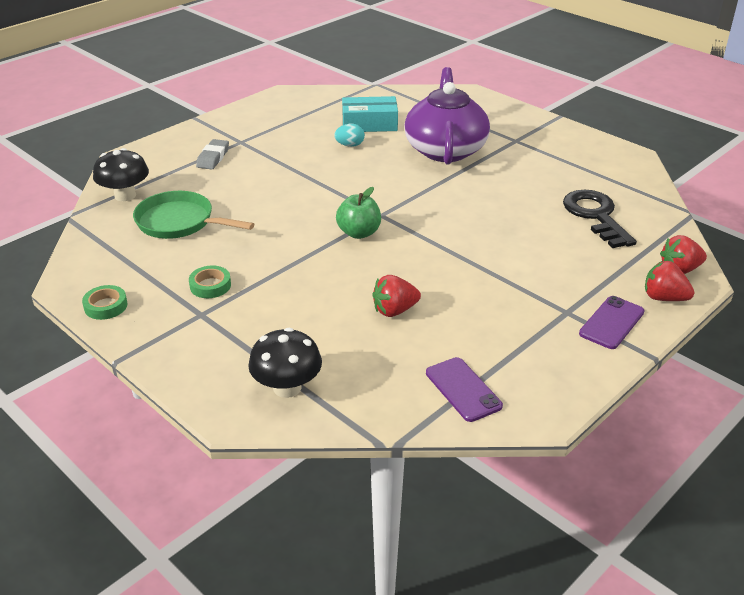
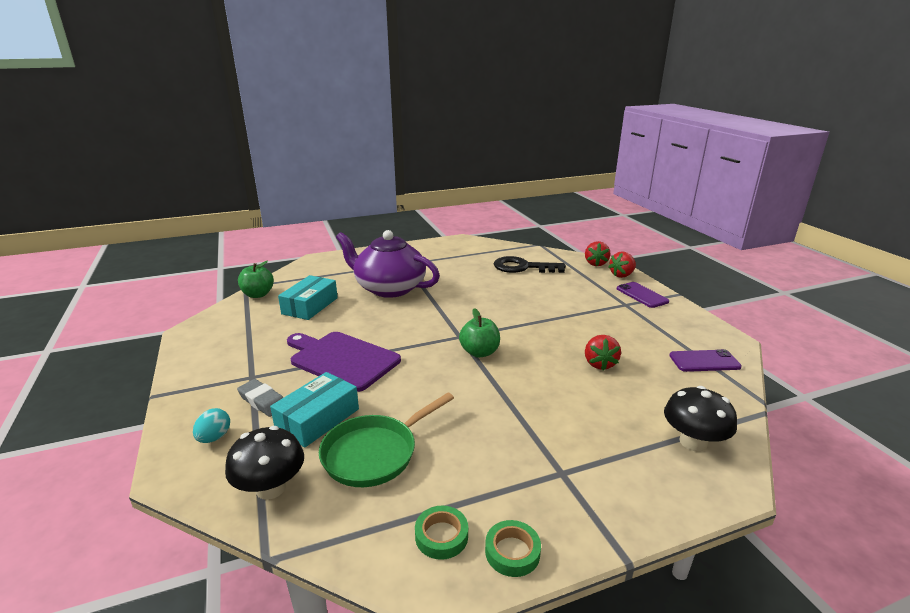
camera: 65 degrees left, 10 degrees down
green tape [189,266,231,298] -> green tape moved to [415,505,468,560]
turquoise egg [334,124,365,147] -> turquoise egg moved to [193,408,230,443]
none -> green apple [238,261,274,298]
none -> turquoise box [270,372,359,448]
none -> purple cutting board [287,332,401,392]

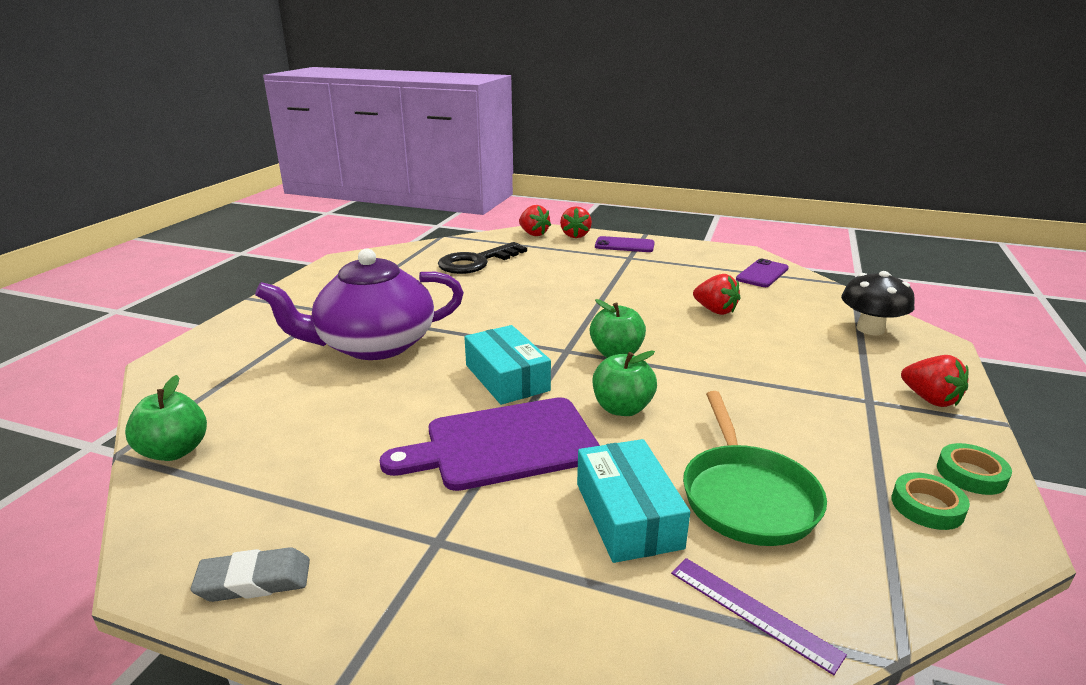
camera: 50 degrees left, 0 degrees up
turquoise egg [193,408,230,443] -> none
black mushroom [225,426,304,500] -> purple ruler [671,558,847,675]
grey eraser [237,379,284,417] -> grey eraser moved to [191,547,310,602]
turquoise box [278,275,338,320] -> turquoise box moved to [464,325,551,405]
none -> green apple [593,350,657,416]
none -> red strawberry [901,355,969,407]

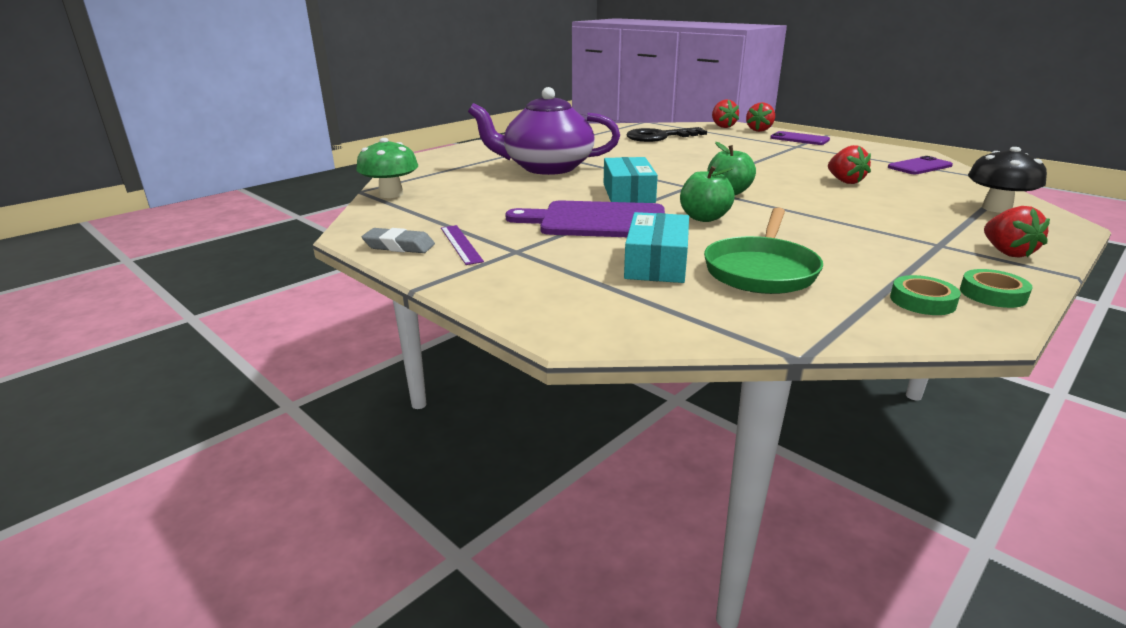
camera: 25 degrees right, 0 degrees up
green apple [125,375,207,461] -> green mushroom [356,138,418,198]
purple ruler [671,558,847,675] -> purple ruler moved to [441,225,484,265]

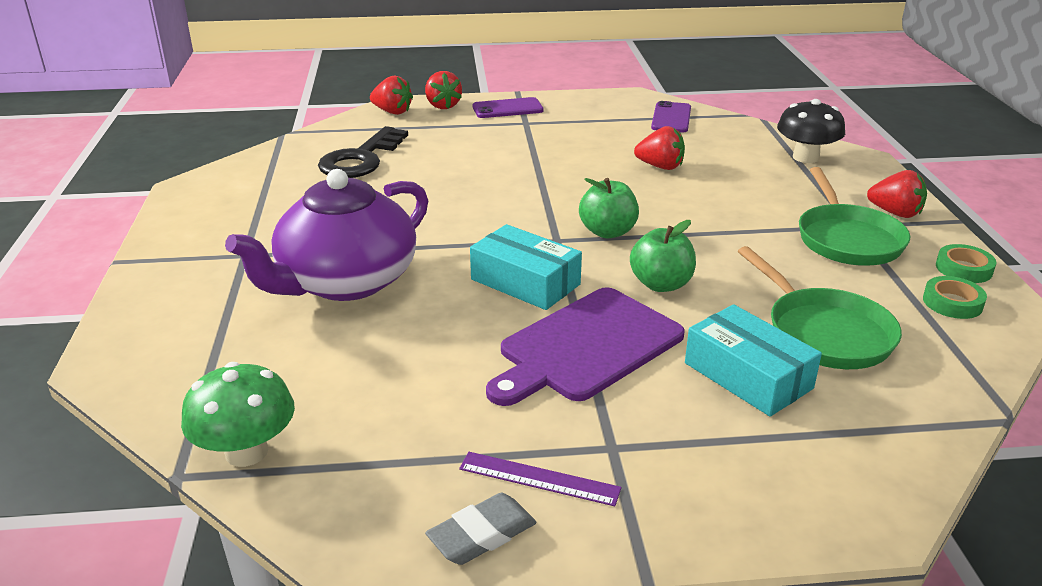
camera: 50 degrees left, 5 degrees up
none -> green pan [799,167,910,266]

